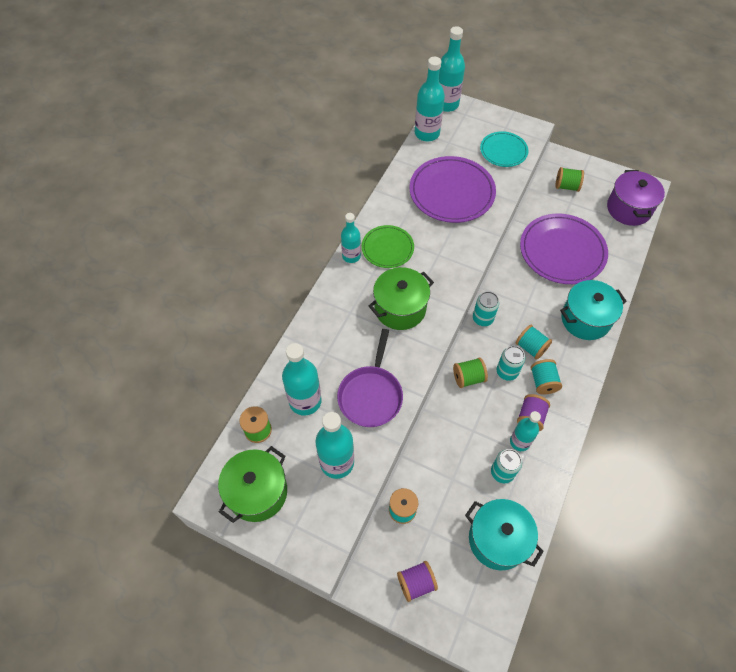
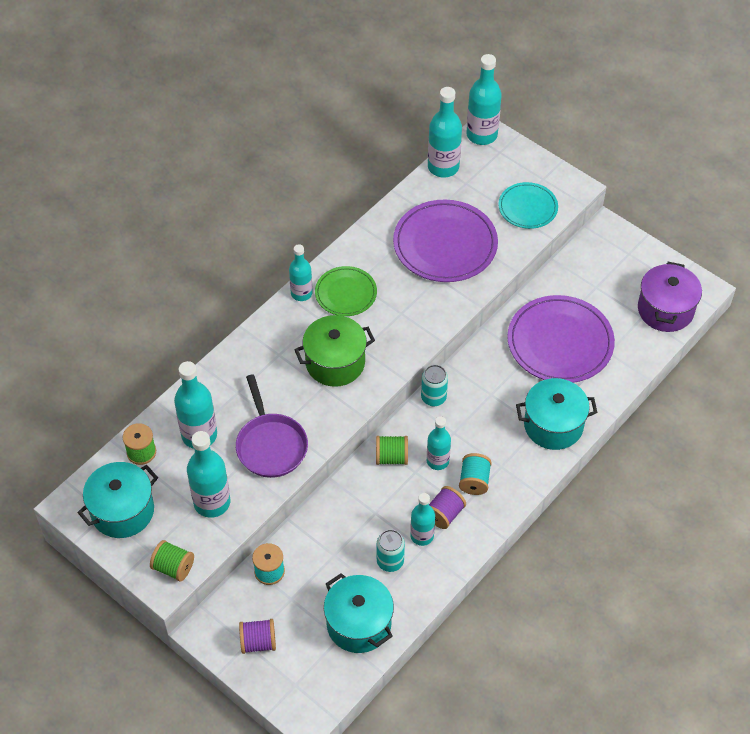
camera: 15 degrees right, 5 degrees down
green pot [218,446,287,523] -> turquoise pot [77,462,158,538]
purple pan [337,329,403,427] -> purple pan turned 45 degrees counterclockwise [236,374,308,478]
turquoise can [496,346,525,381] -> turquoise bottle [427,416,451,470]
turquoise spool [516,325,552,360] -> none
green spool [555,167,584,192] -> green spool moved to [150,540,194,581]

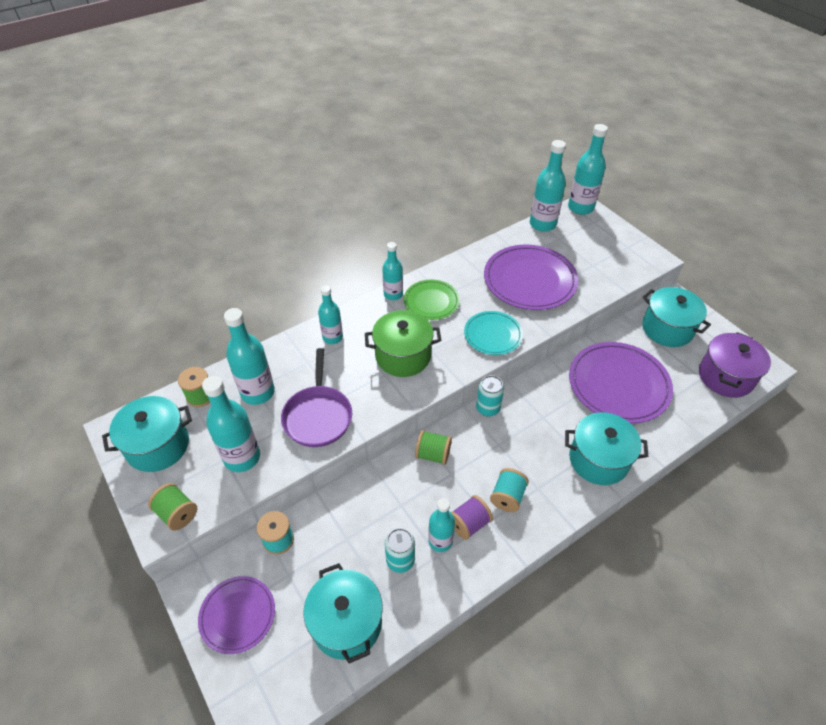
camera: 15 degrees right, 5 degrees down
purple spool [239,619,276,654] -> purple plate [198,576,275,654]
turquoise bottle [427,416,451,470] -> turquoise bottle moved to [318,285,343,344]
turquoise plate [498,182,558,229] -> turquoise plate moved to [464,311,523,355]
none -> turquoise pot [642,287,711,347]

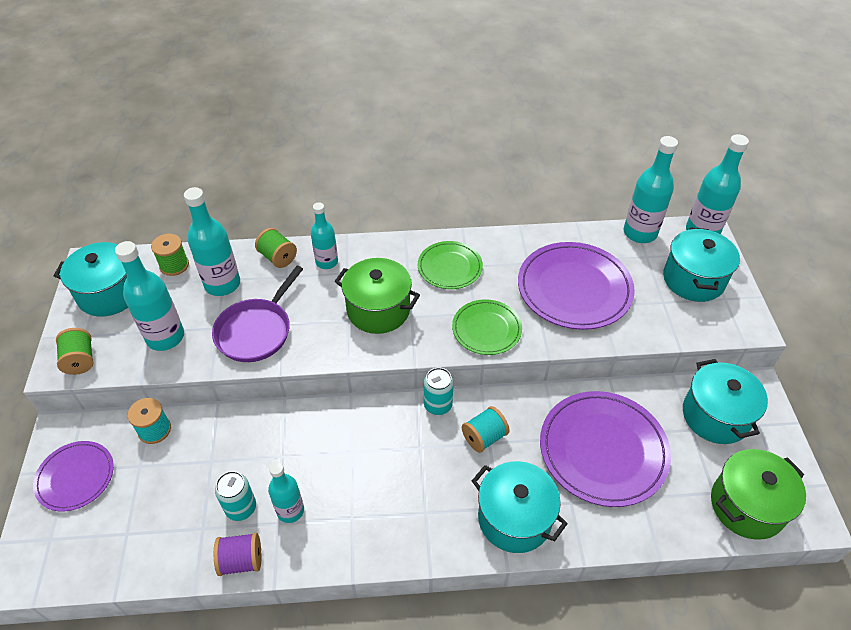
camera: 30 degrees right, 0 degrees up
turquoise pot [304,563,383,663] -> turquoise pot moved to [663,227,740,302]
turquoise bottle [382,242,403,300] -> none
green spool [415,430,452,465] -> green spool moved to [255,228,297,268]
purple spool [451,495,493,540] -> purple spool moved to [214,532,261,576]
turquoise plate [464,311,523,355] -> green plate [452,299,522,355]
turquoise spool [490,468,529,512] -> turquoise spool moved to [462,406,510,453]
purple pot [699,332,771,398] -> green pot [711,449,806,540]

